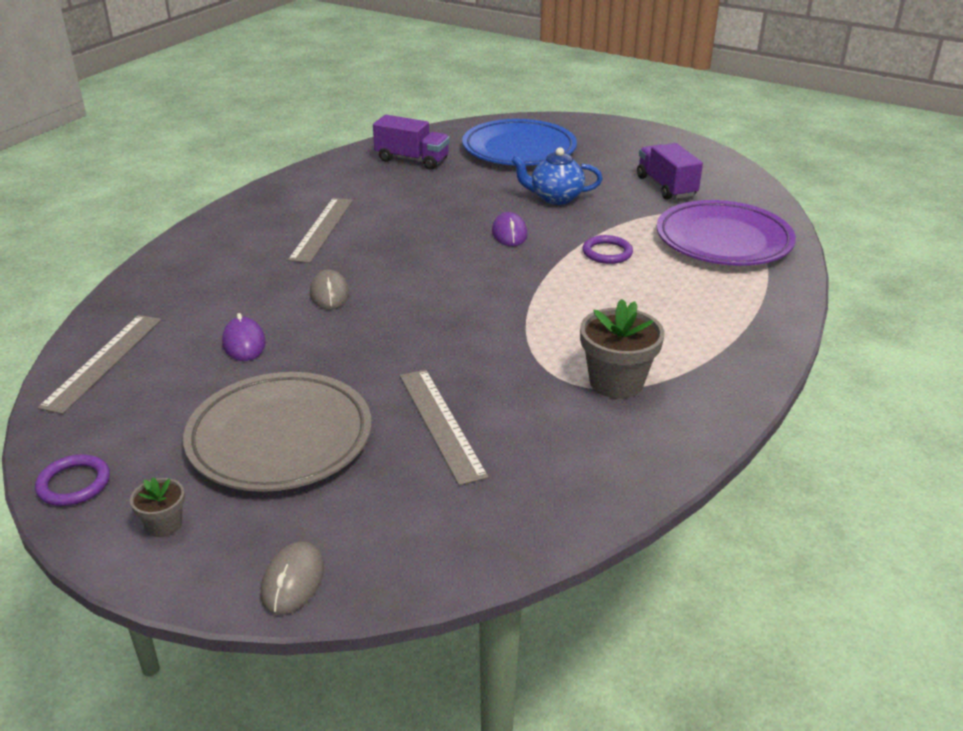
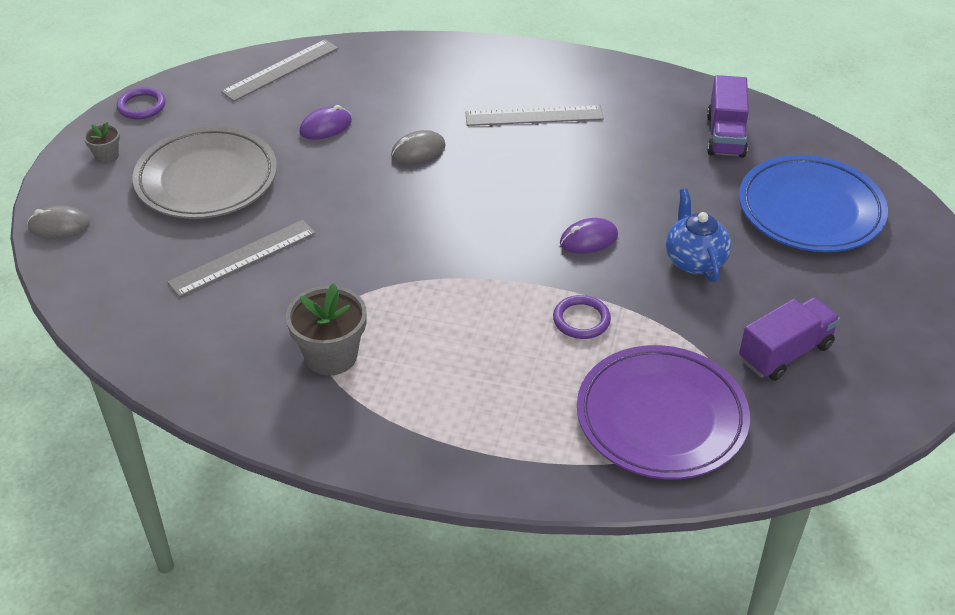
camera: 75 degrees right, 10 degrees up
grey ruler [37,315,161,414] -> grey ruler turned 45 degrees counterclockwise [221,39,338,101]

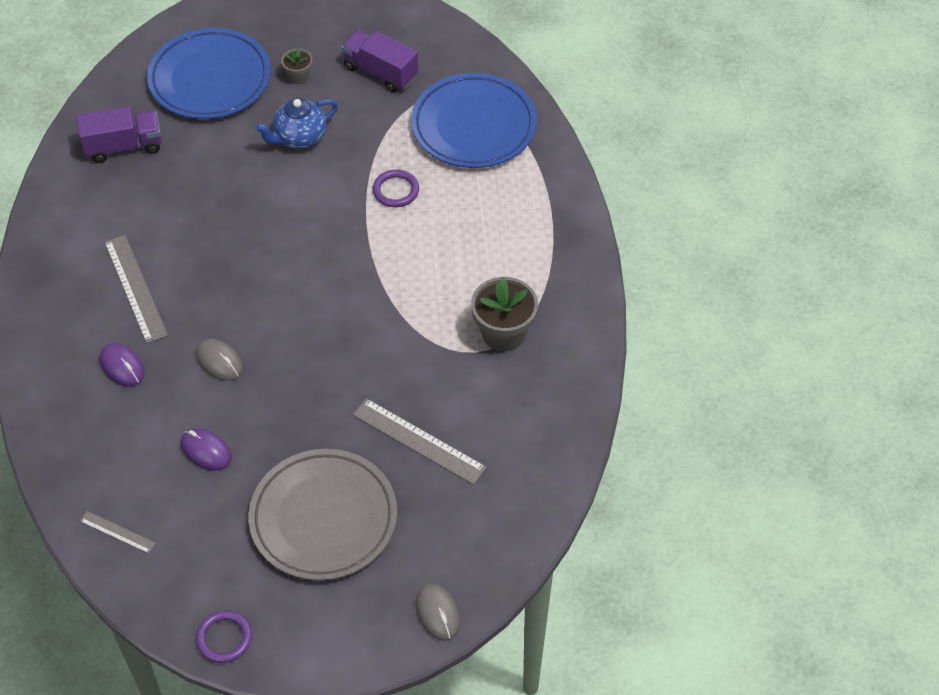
camera: 110 degrees left, 10 degrees up
grey flower pot [83,122,120,164] -> grey flower pot moved to [281,48,312,84]
grey ruler [221,39,338,101] -> grey ruler [80,511,156,554], size x0.54
purple mouse [560,218,618,254] -> purple mouse moved to [100,343,145,387]
purple plate [577,345,750,479] -> blue plate [411,73,537,168]

